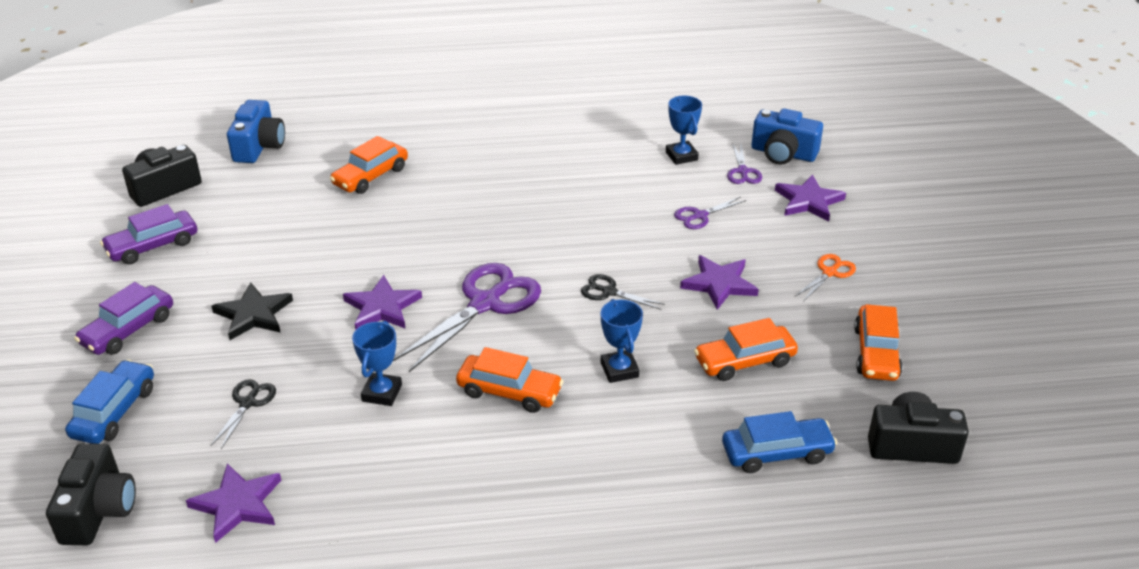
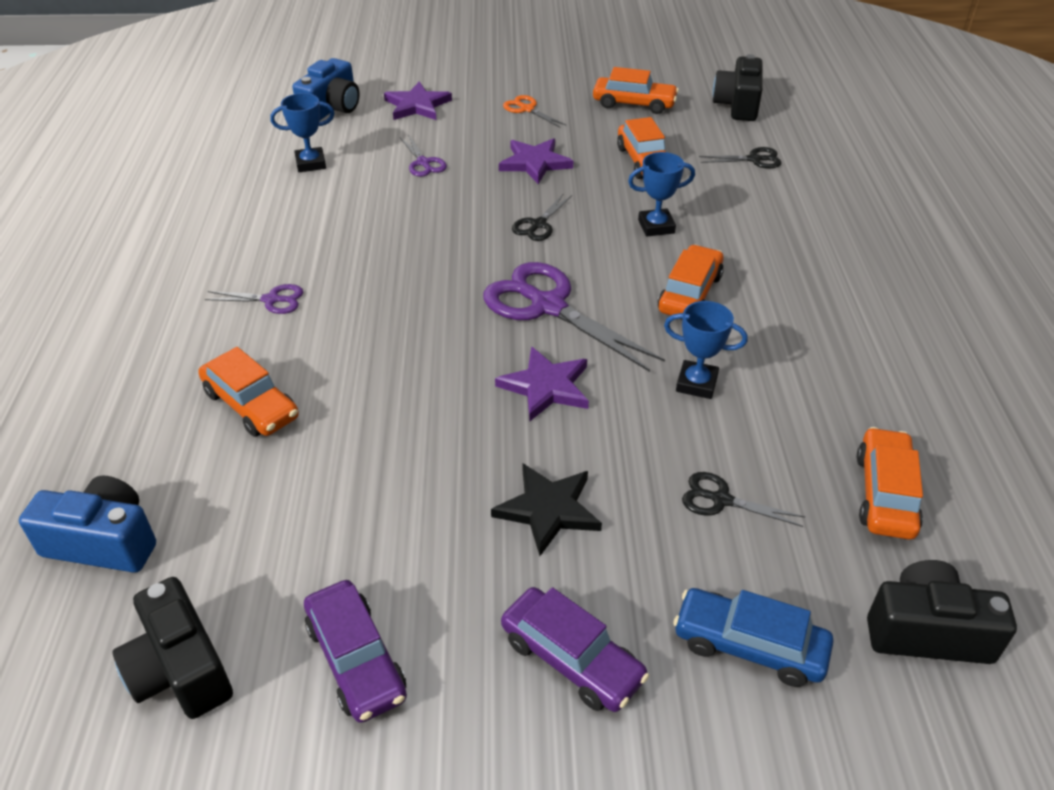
camera: 85 degrees left, 5 degrees up
purple star [186,463,281,543] -> orange car [857,427,923,540]
blue car [722,411,837,473] -> black scissors [699,147,782,169]
purple scissors [727,143,762,184] -> purple scissors moved to [205,284,303,314]

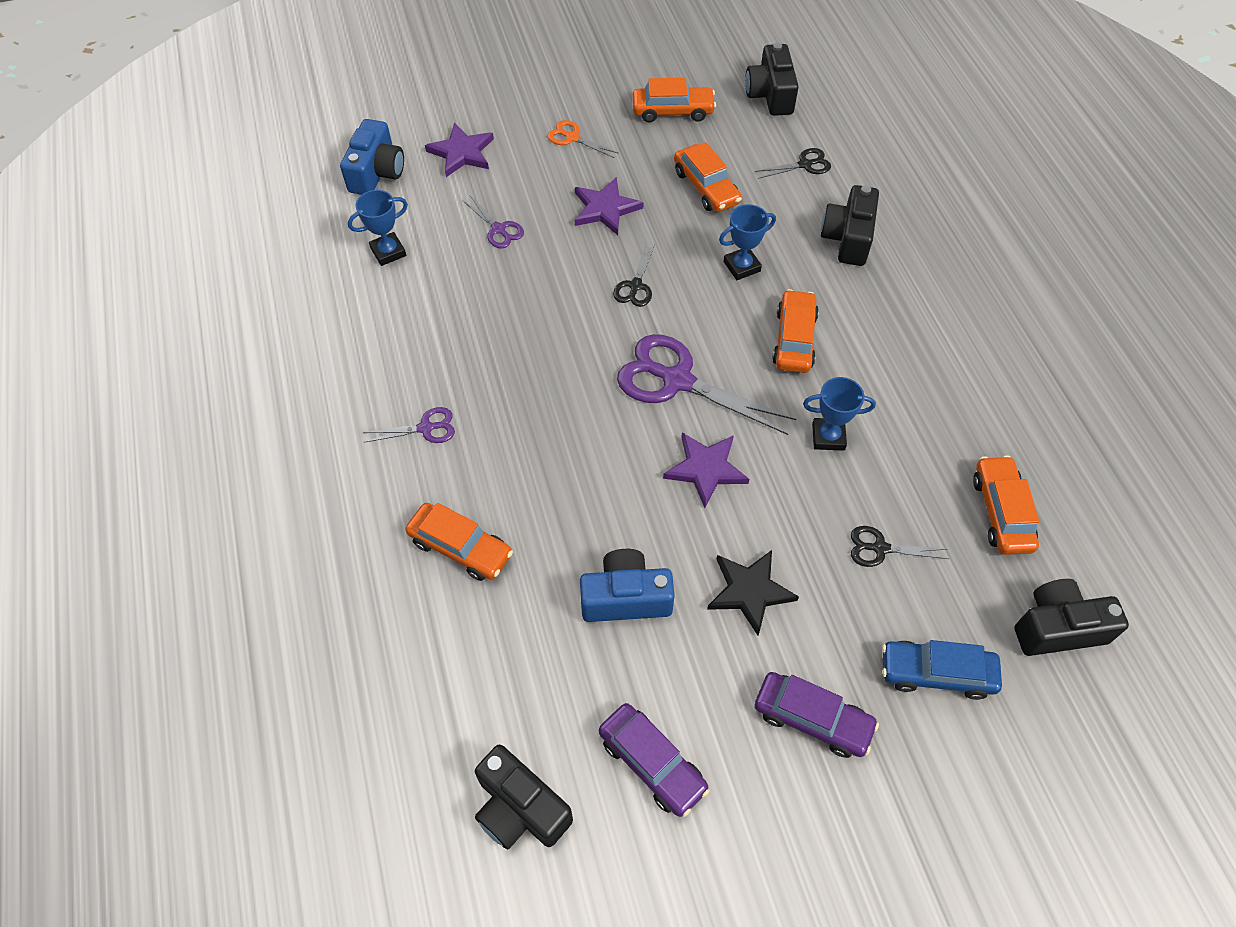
camera: 15 degrees left, 15 degrees up
blue camera [19,476,156,573] -> blue camera moved to [580,549,675,622]
none -> black camera [821,185,879,266]

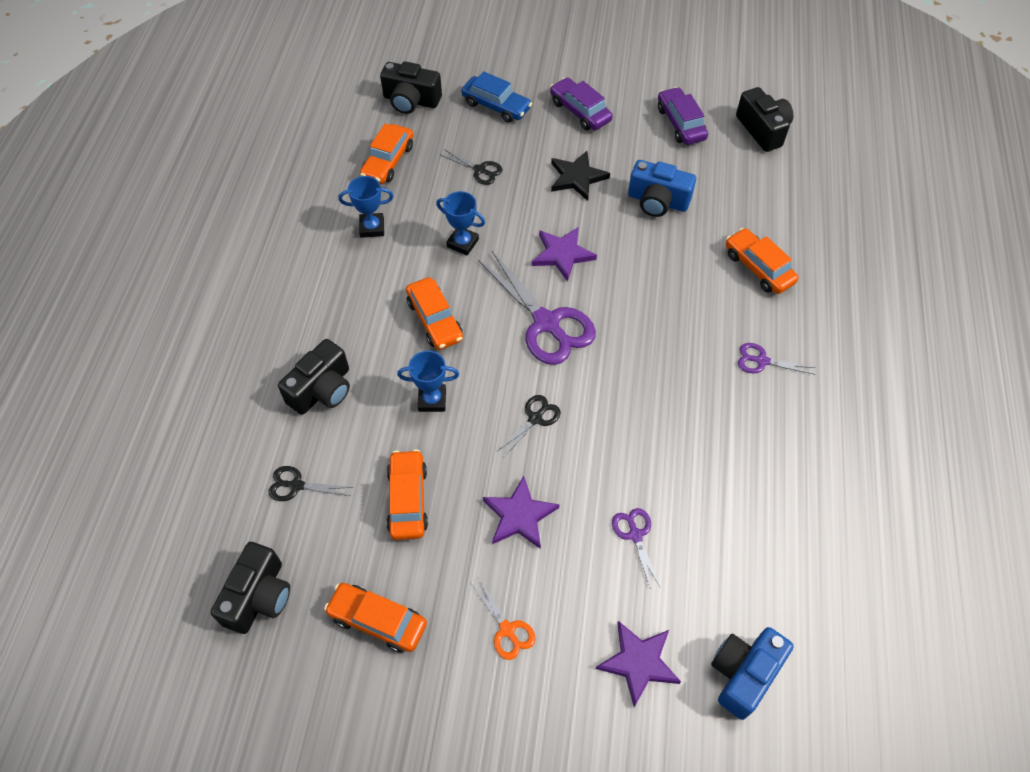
camera: 155 degrees left, 0 degrees up
blue trophy [348,190,408,266] -> blue trophy moved to [338,176,393,238]
orange car [772,289,819,373] -> orange car turned 60 degrees counterclockwise [406,277,463,350]

